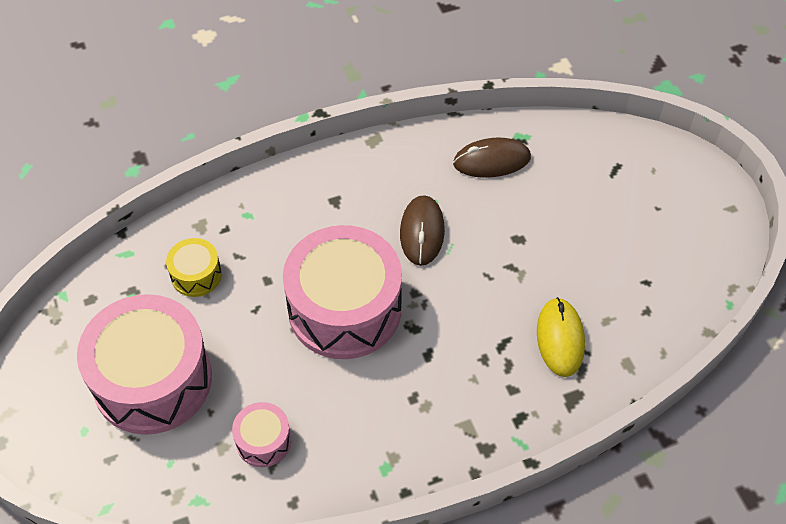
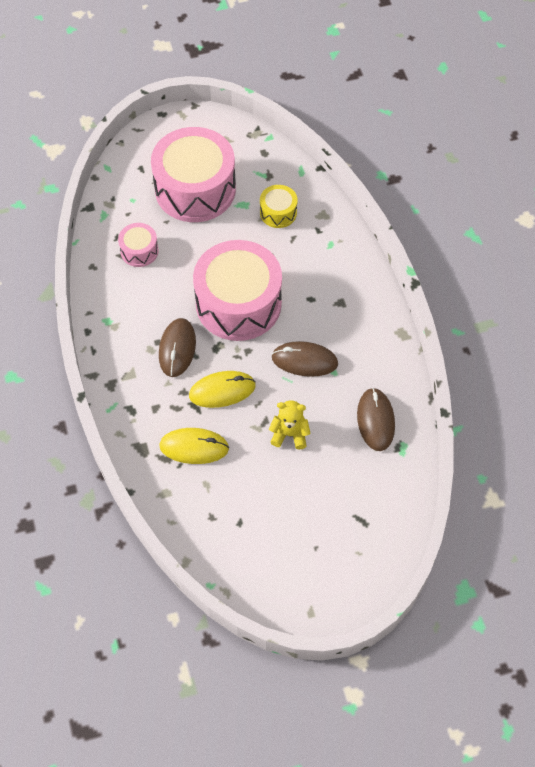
camera: 95 degrees right, 5 degrees up
none -> brown mouse [159,318,196,377]
none -> yellow mouse [189,371,256,408]
none -> yellow teddy bear [269,401,310,450]

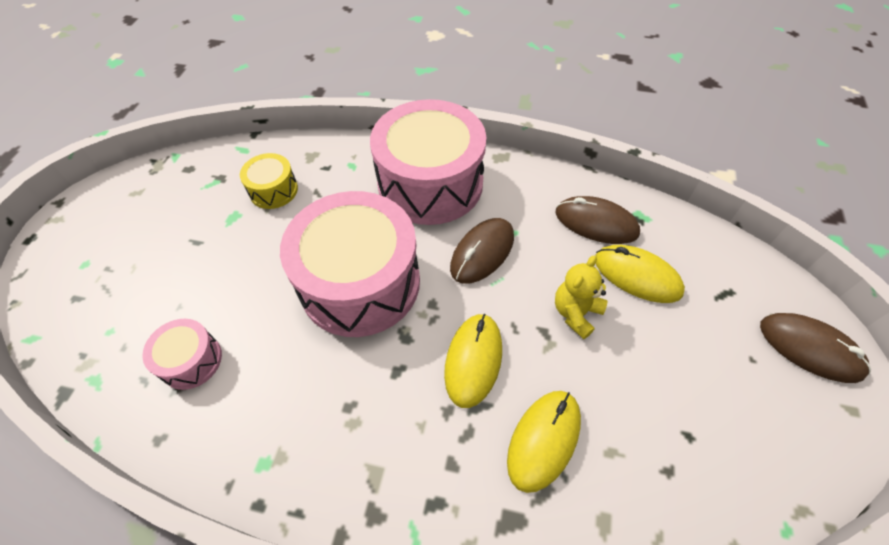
camera: 60 degrees left, 5 degrees down
pink drum [151,127,236,222] -> pink drum moved to [370,99,486,225]
brown mouse [159,318,196,377] -> brown mouse moved to [760,313,871,383]
none -> yellow mouse [595,245,685,303]

